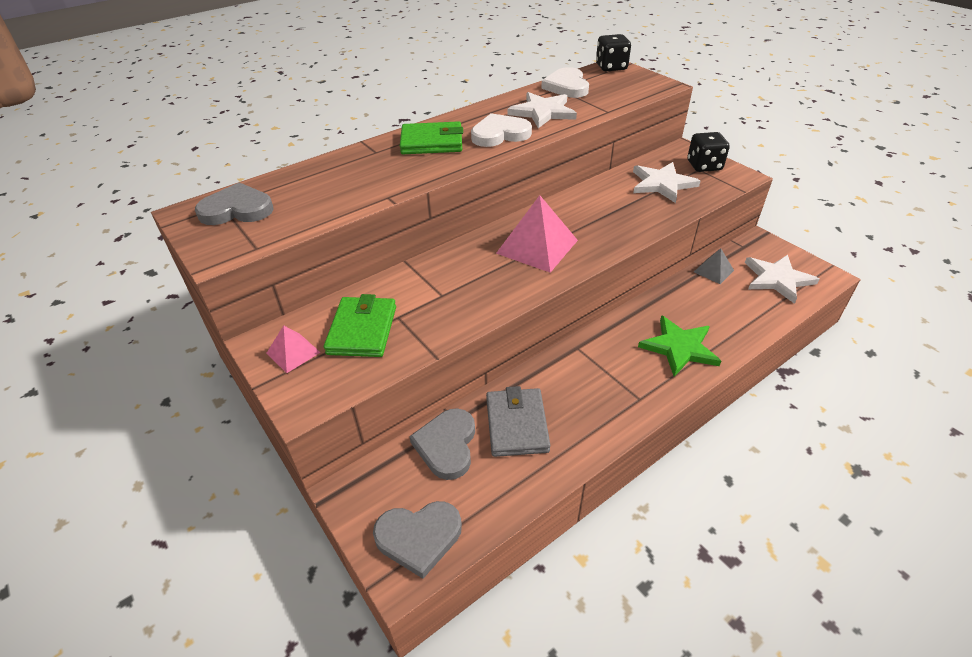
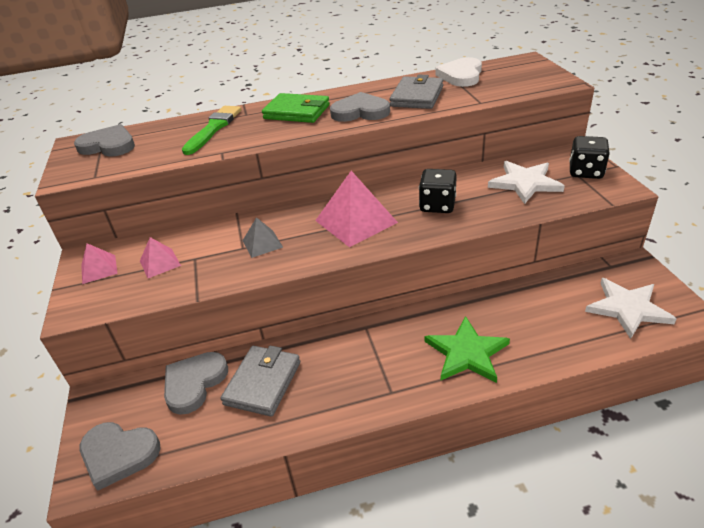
camera: 25 degrees right, 5 degrees down
green wallet [324,294,396,357] -> pink pyramid [140,237,181,278]
white heart [471,113,532,147] -> grey heart [330,92,390,122]
white star [508,92,577,128] -> grey wallet [390,75,443,109]
black dice [596,34,631,71] -> black dice moved to [419,169,457,213]
grey pyramid [694,248,734,284] -> grey pyramid moved to [242,217,283,258]
none -> green brush [182,106,241,155]

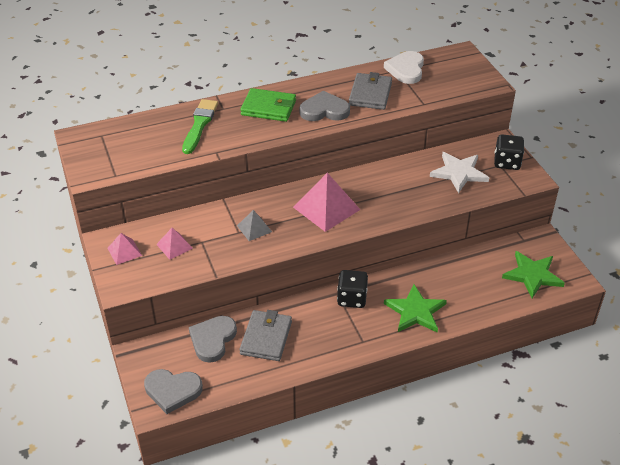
camera: 10 degrees left, 5 degrees up
grey heart [74,124,135,157] -> none
black dice [419,169,457,213] -> black dice moved to [337,270,368,308]
white star [585,278,677,339] -> green star [502,251,565,298]

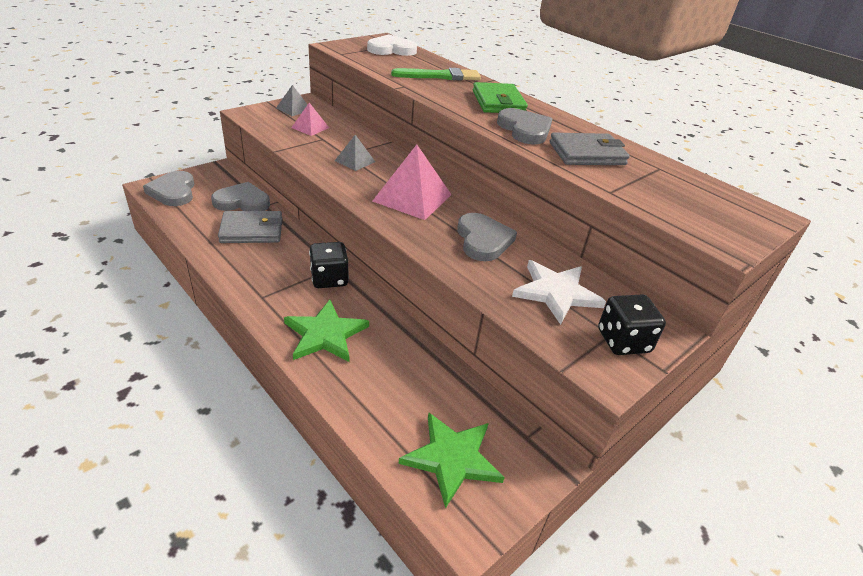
camera: 65 degrees right, 5 degrees down
pink pyramid [107,233,142,265] -> grey pyramid [276,85,308,116]
white heart [384,51,424,84] -> white heart moved to [367,35,417,56]
none -> grey heart [457,213,517,261]

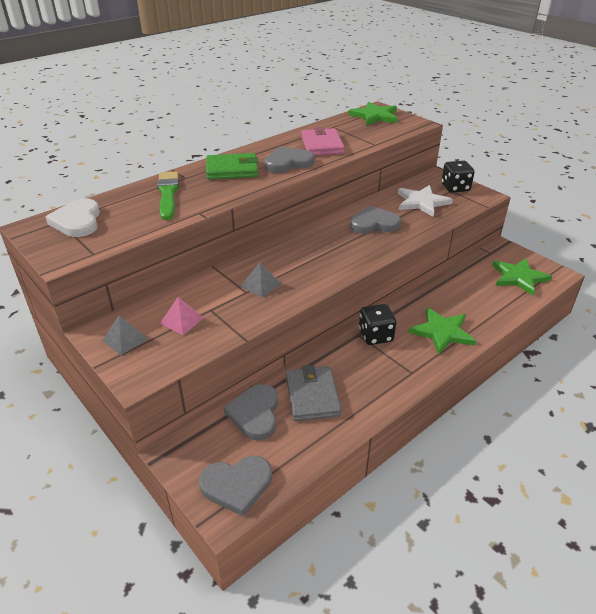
camera: 85 degrees left, 0 degrees up
pink pyramid [372,145,451,220] -> none
grey wallet [550,133,630,165] -> pink wallet [301,127,345,156]
none -> green star [348,102,398,126]

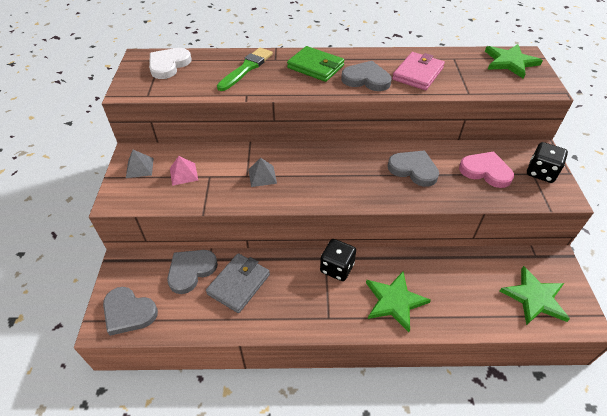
camera: 40 degrees right, 10 degrees up
white star [398,185,453,217] -> pink heart [459,151,514,188]

